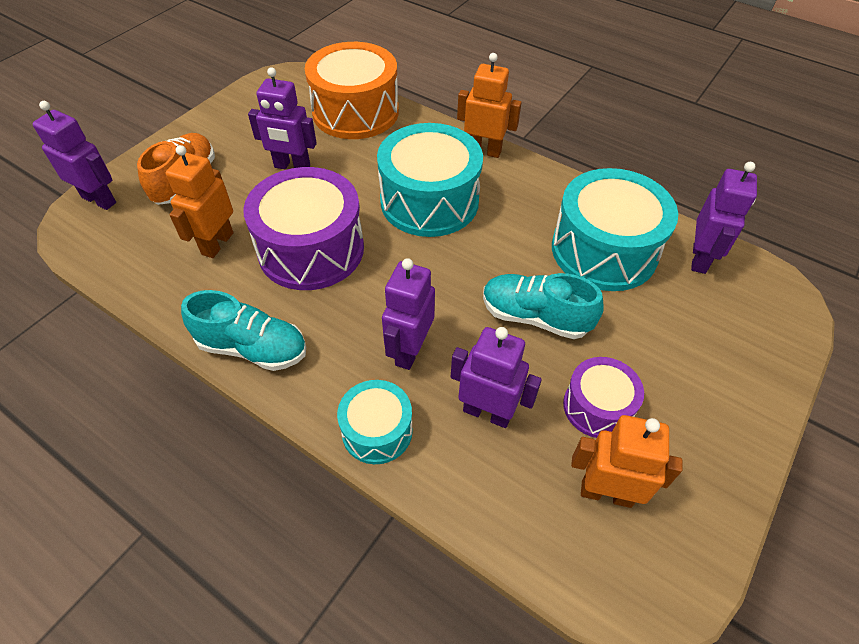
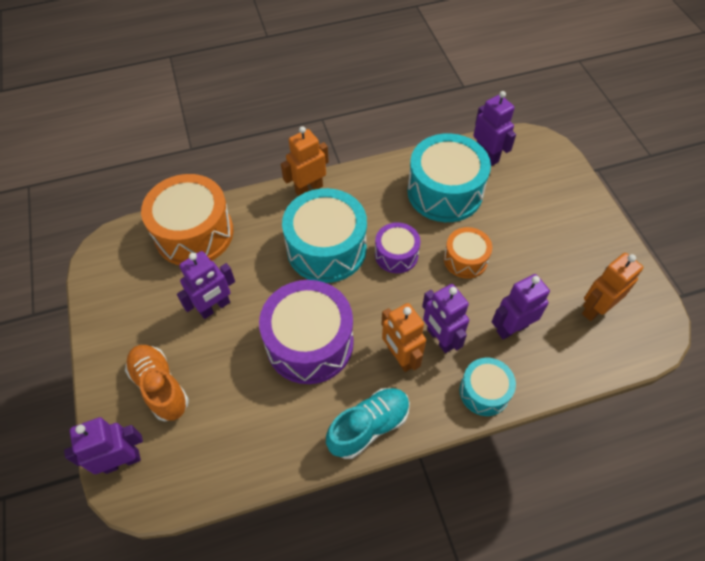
camera: 50 degrees left, 5 degrees up
orange robot [166,145,233,258] -> orange robot moved to [381,303,426,372]
turquoise shoe [483,273,604,339] -> orange drum [444,227,492,279]
purple drum [563,357,644,438] -> purple drum moved to [375,222,420,273]

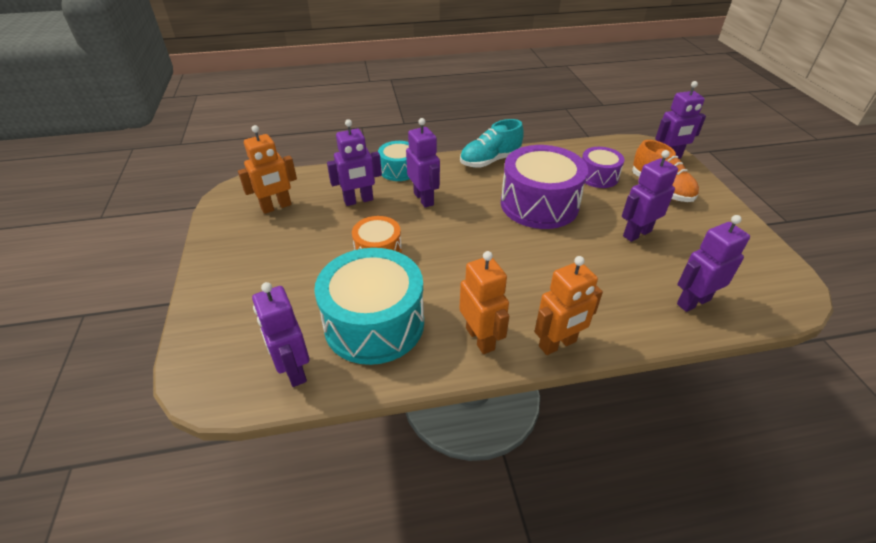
camera: 175 degrees left, 15 degrees down
orange drum [141,174,234,265] -> purple robot [677,215,750,312]
turquoise drum [282,188,367,283] -> none
purple drum [375,222,420,273] -> purple drum moved to [582,147,624,188]
orange robot [381,303,426,372] -> orange robot moved to [459,251,509,354]

